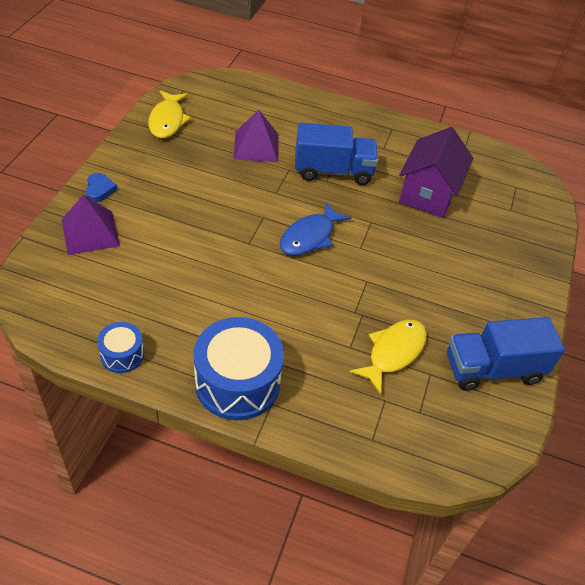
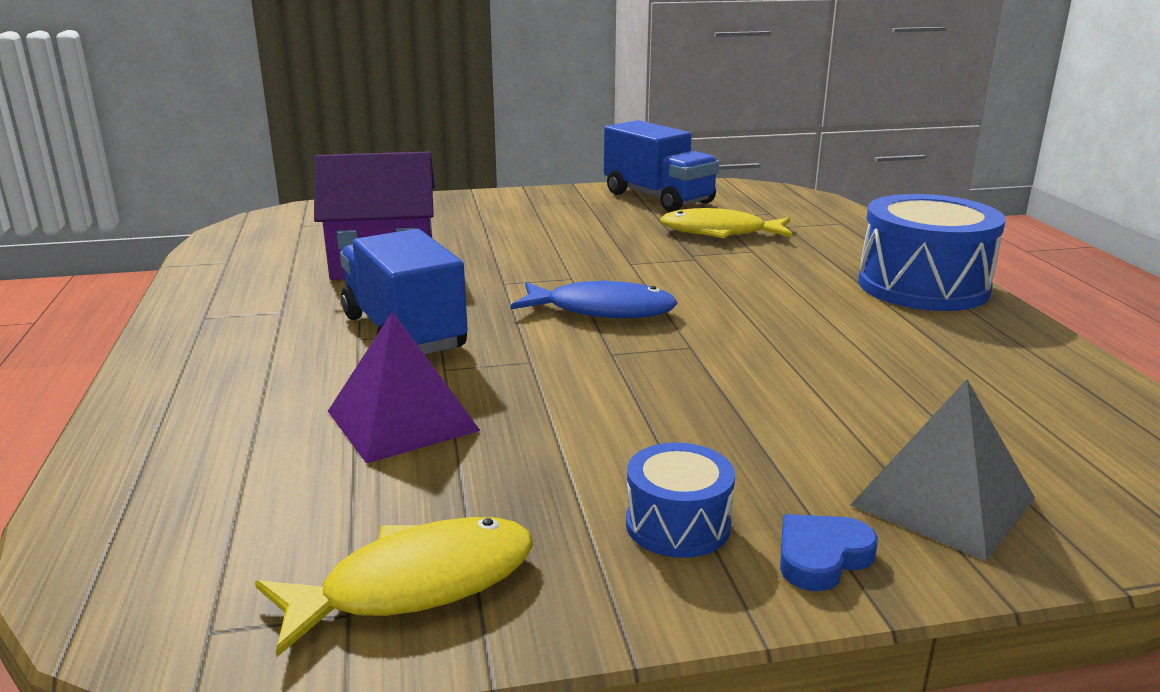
camera: 115 degrees left, 25 degrees down
purple pyramid [62,195,120,255] -> grey pyramid [850,379,1035,561]
blue drum [97,322,144,373] -> blue drum moved to [626,443,735,558]

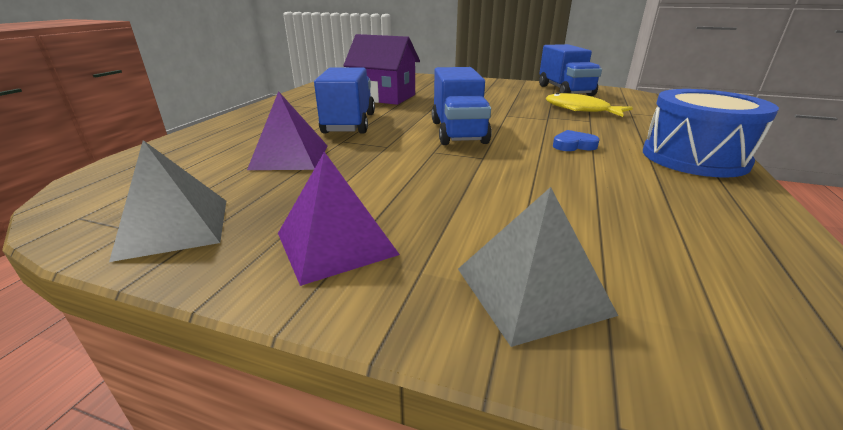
camera: 30 degrees right, 5 degrees up
yellow fish [255,517,533,657] -> grey pyramid [109,140,226,262]
blue fish [511,280,678,318] -> blue truck [432,67,492,145]
blue drum [626,443,735,558] -> purple pyramid [278,152,400,286]
blue heart [780,514,878,591] -> blue heart moved to [553,130,600,151]

